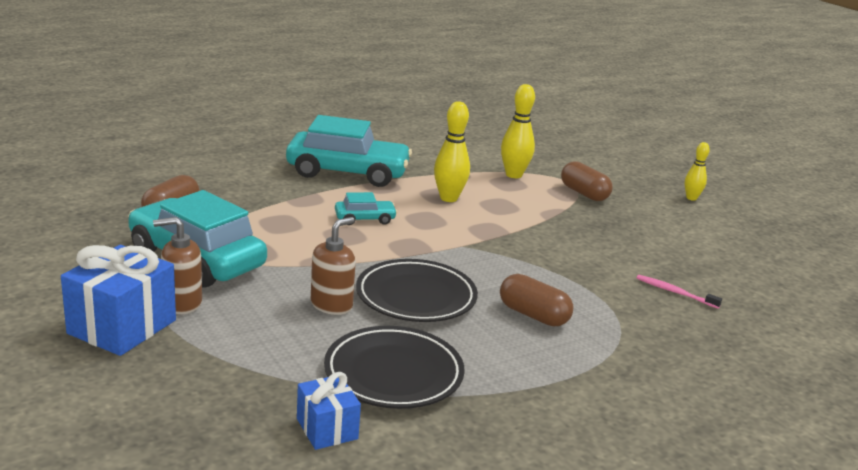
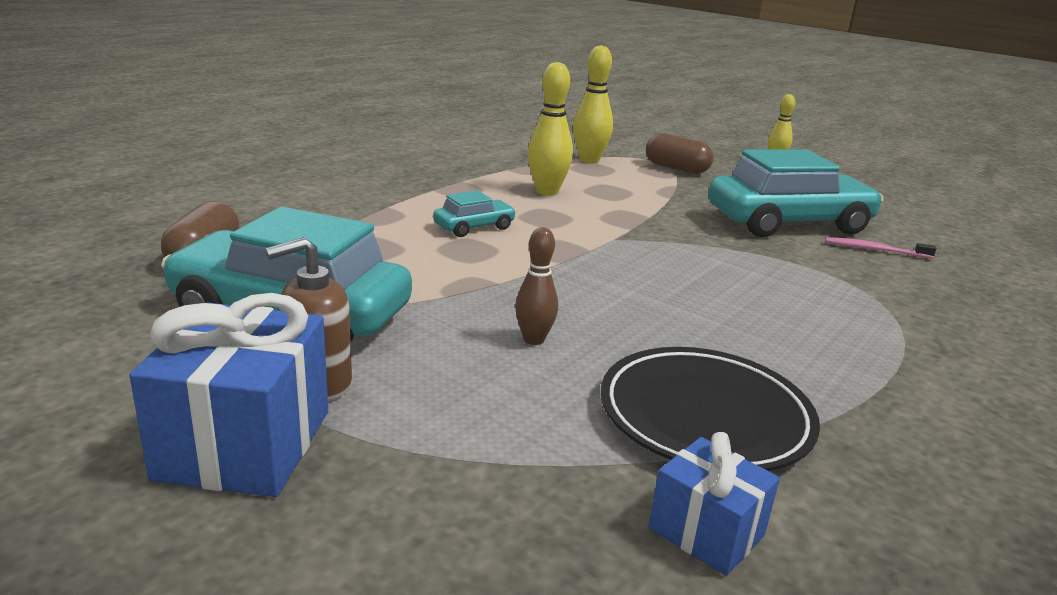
camera: 20 degrees left, 0 degrees up
turquoise car [286,115,412,187] -> turquoise car moved to [709,150,883,237]
brown soap dispenser [311,217,356,315] -> brown bowling pin [515,227,558,345]
black plate [356,259,478,322] -> none
brown capsule [500,274,573,326] -> none

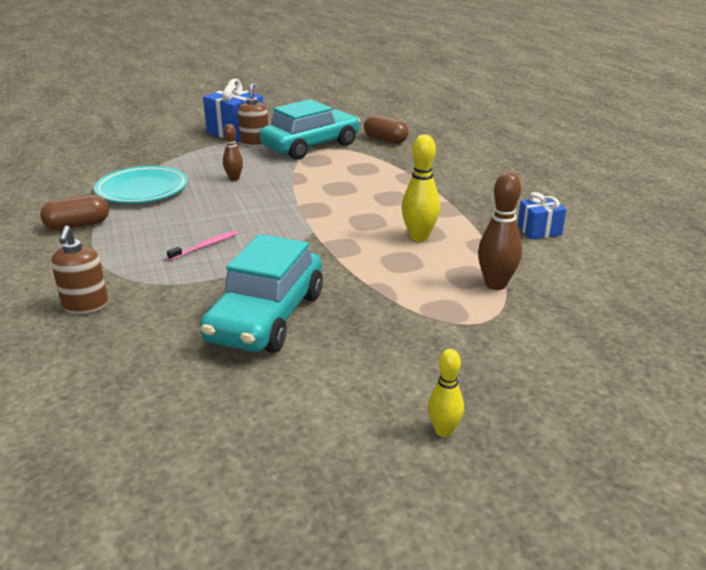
camera: 125 degrees right, 5 degrees up
turquoise car [433,190,516,237] -> none
yellow bowling pin [573,45,613,163] -> brown bowling pin [478,172,522,290]
black plate [601,347,820,471] -> turquoise plate [94,166,188,203]
brown capsule [646,133,714,174] -> brown capsule moved to [40,194,109,230]
blue gift [649,432,780,576] -> blue gift moved to [517,192,566,239]
pink toothbrush [825,237,937,258] -> pink toothbrush moved to [167,231,238,261]
none -> brown soap dispenser [51,226,108,314]

